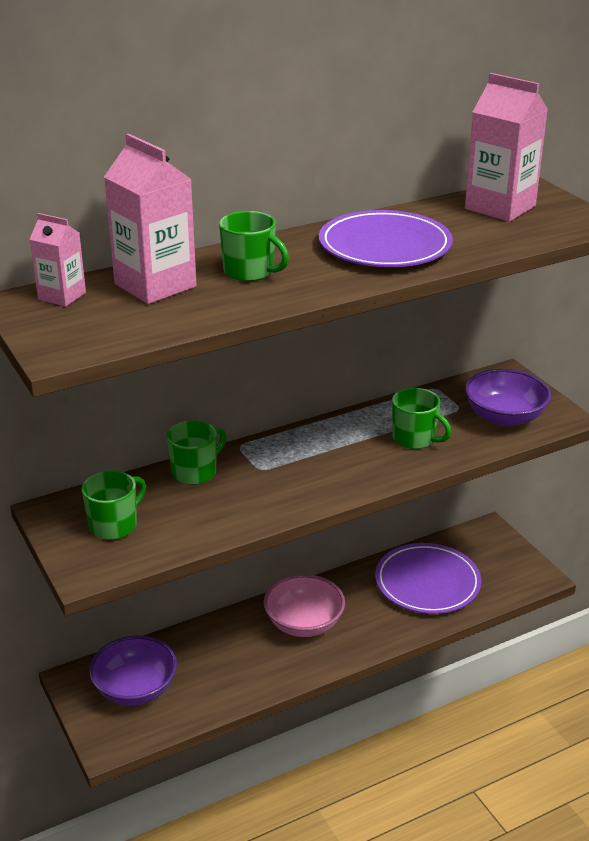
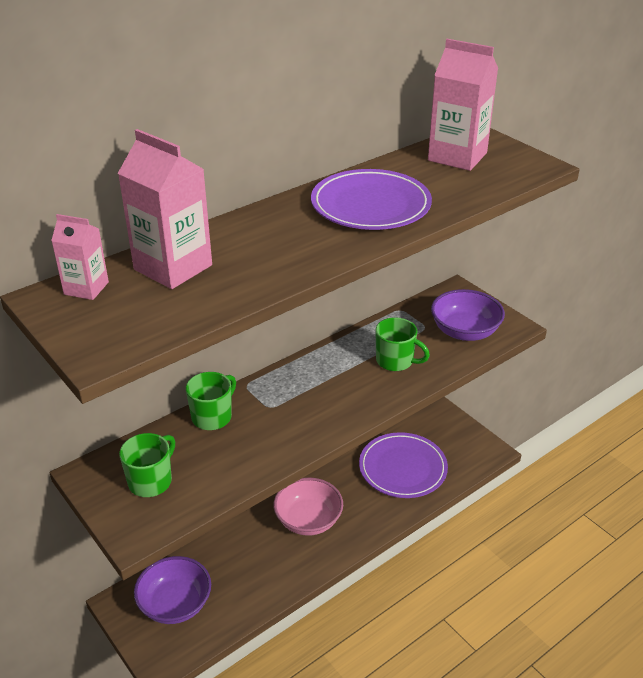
camera: 10 degrees left, 5 degrees up
green mug [219,211,289,281] -> none

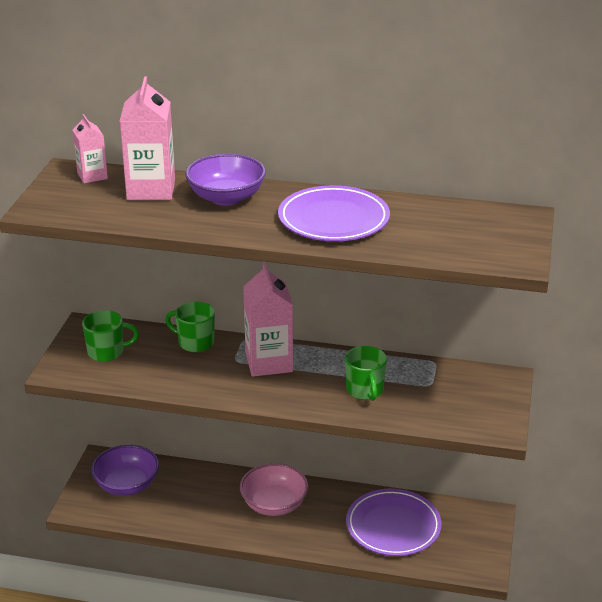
camera: 50 degrees right, 5 degrees down
green mug [186,372,236,430] -> green mug turned 150 degrees counterclockwise [165,302,215,352]
pink carton [428,39,498,171] -> pink carton moved to [243,263,293,377]
purple bowl [431,289,505,341] -> purple bowl moved to [185,154,266,206]

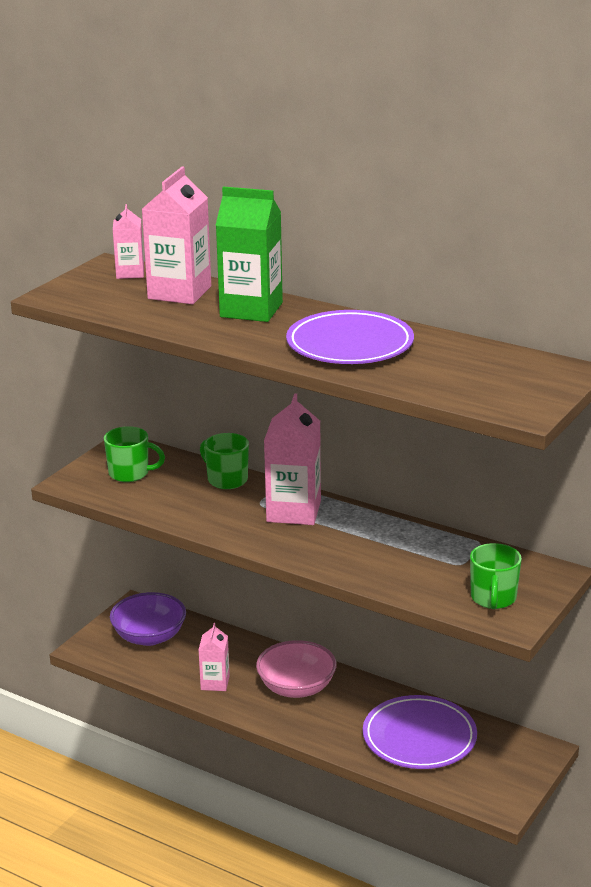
camera: 20 degrees right, 5 degrees down
purple bowl [185,154,266,206] -> green carton [216,186,283,322]
green mug [345,346,387,401] -> green mug moved to [470,543,522,609]
none -> pink carton [199,623,230,691]

